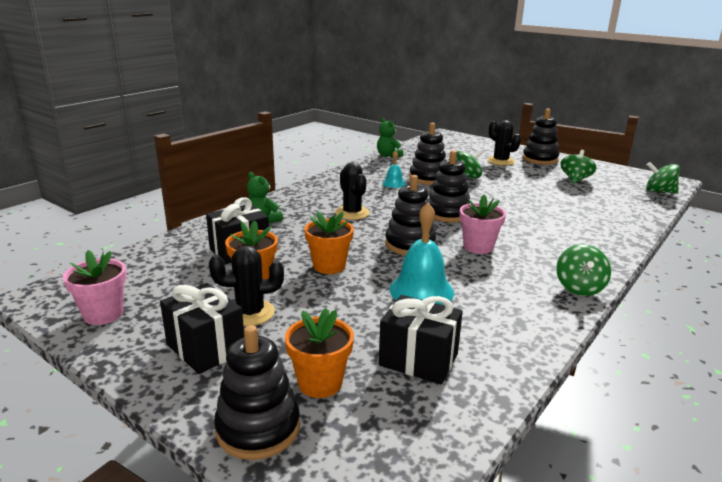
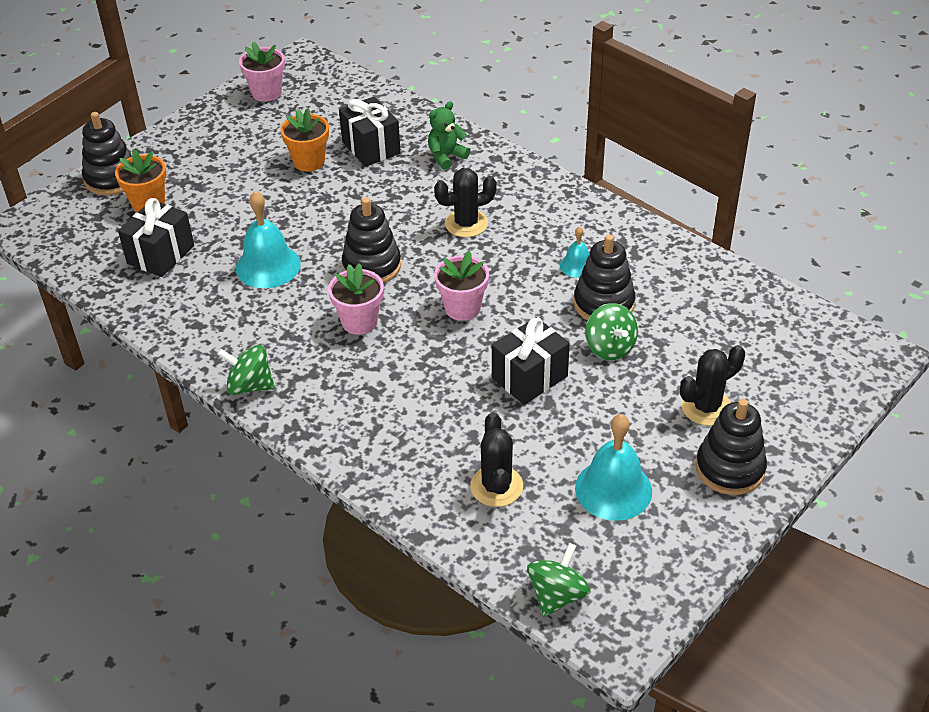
camera: 95 degrees right, 20 degrees up
black gift [160,283,244,374] -> black gift moved to [492,317,570,405]
black cactus [209,246,284,326] -> black cactus moved to [470,412,523,507]
orange flower pot [304,211,354,274] -> none
green teddy bear [377,118,404,158] -> none
black stacking toy [428,150,470,222] -> pink flower pot [434,251,489,321]
green spinning top [560,150,597,183] -> turquoise bell [575,414,652,521]

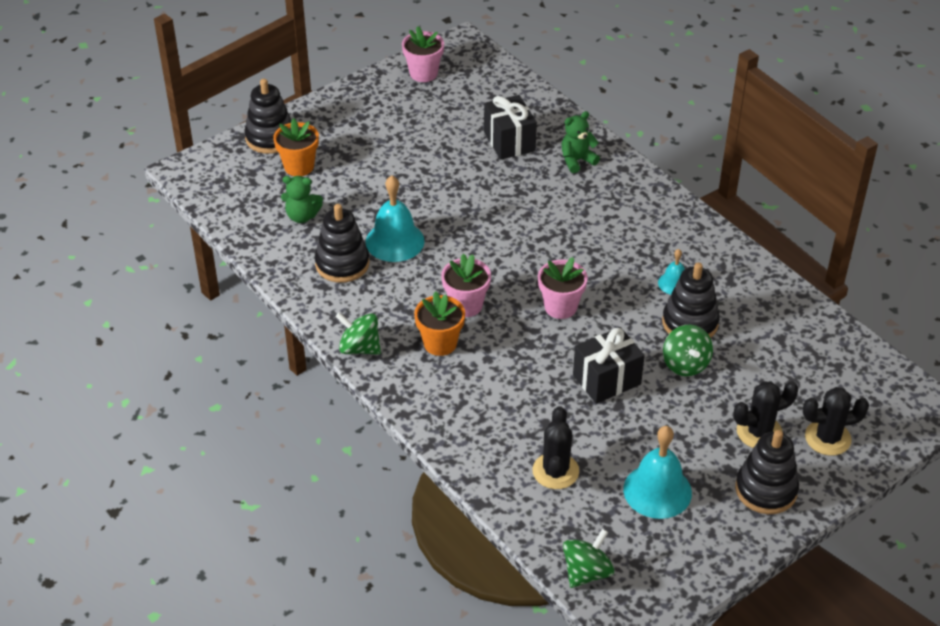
camera: 10 degrees right, 0 degrees up
black gift [118,198,194,277] -> green teddy bear [281,176,323,223]
orange flower pot [280,108,329,172] -> orange flower pot moved to [414,291,465,356]
black stacking toy [342,198,401,283] -> black stacking toy moved to [315,204,369,283]
black cactus [434,168,497,237] -> black cactus moved to [803,387,869,456]

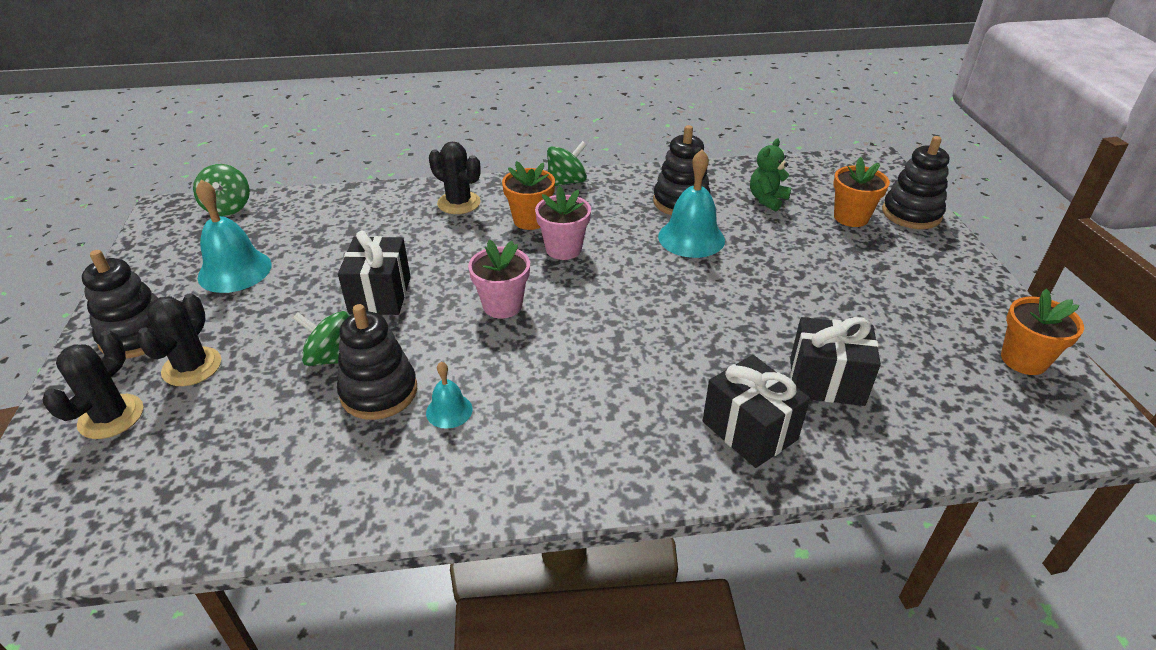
camera: 120 degrees right, 5 degrees down
pink flower pot [402,26,444,82] -> orange flower pot [1001,289,1084,375]
black cactus [532,406,579,489] -> black cactus moved to [429,142,481,214]
green teddy bear [561,111,600,173] -> black gift [703,355,810,468]

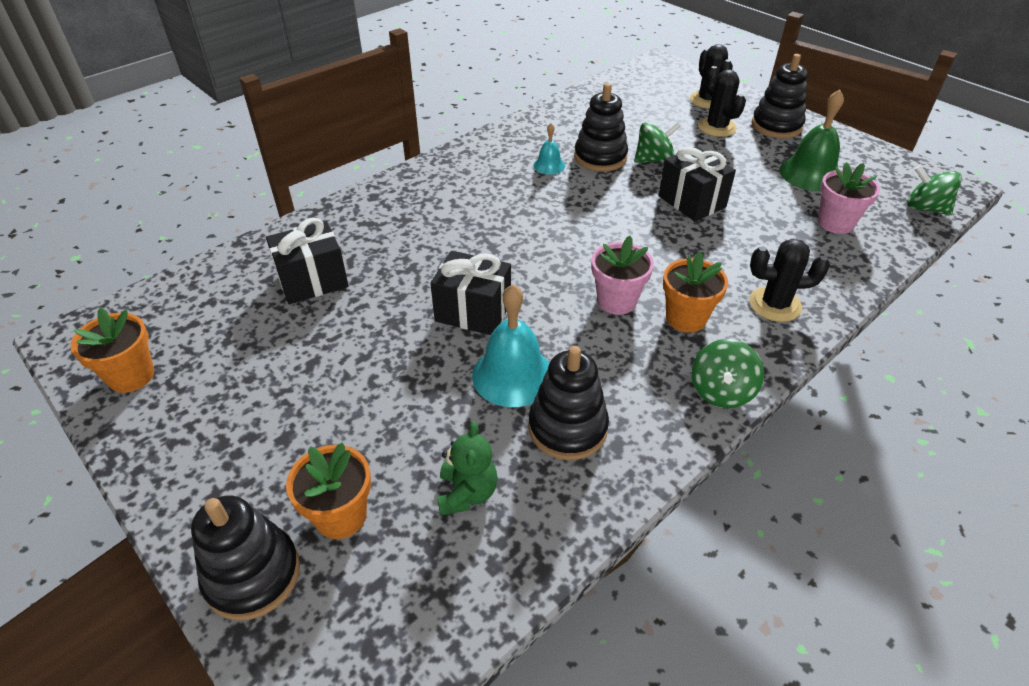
camera: 145 degrees right, 5 degrees up
turquoise bell [196,180,272,293] -> green bell [779,89,844,191]
pink flower pot [468,240,530,318] -> pink flower pot moved to [818,162,880,234]
black gift [703,355,810,468] -> black gift moved to [430,251,511,335]

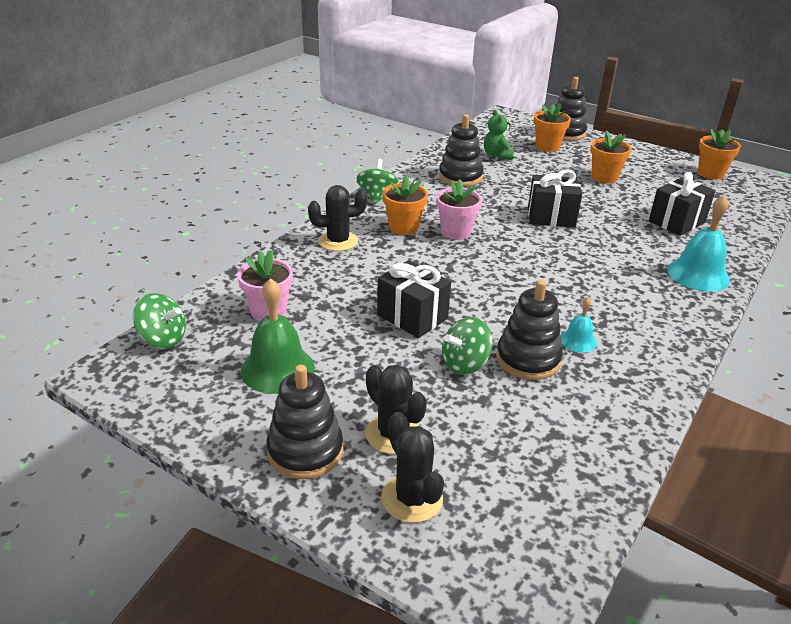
camera: 165 degrees right, 10 degrees down
turquoise bell [472,284,550,407] -> turquoise bell moved to [667,195,730,292]
none -> orange flower pot [590,130,631,183]

